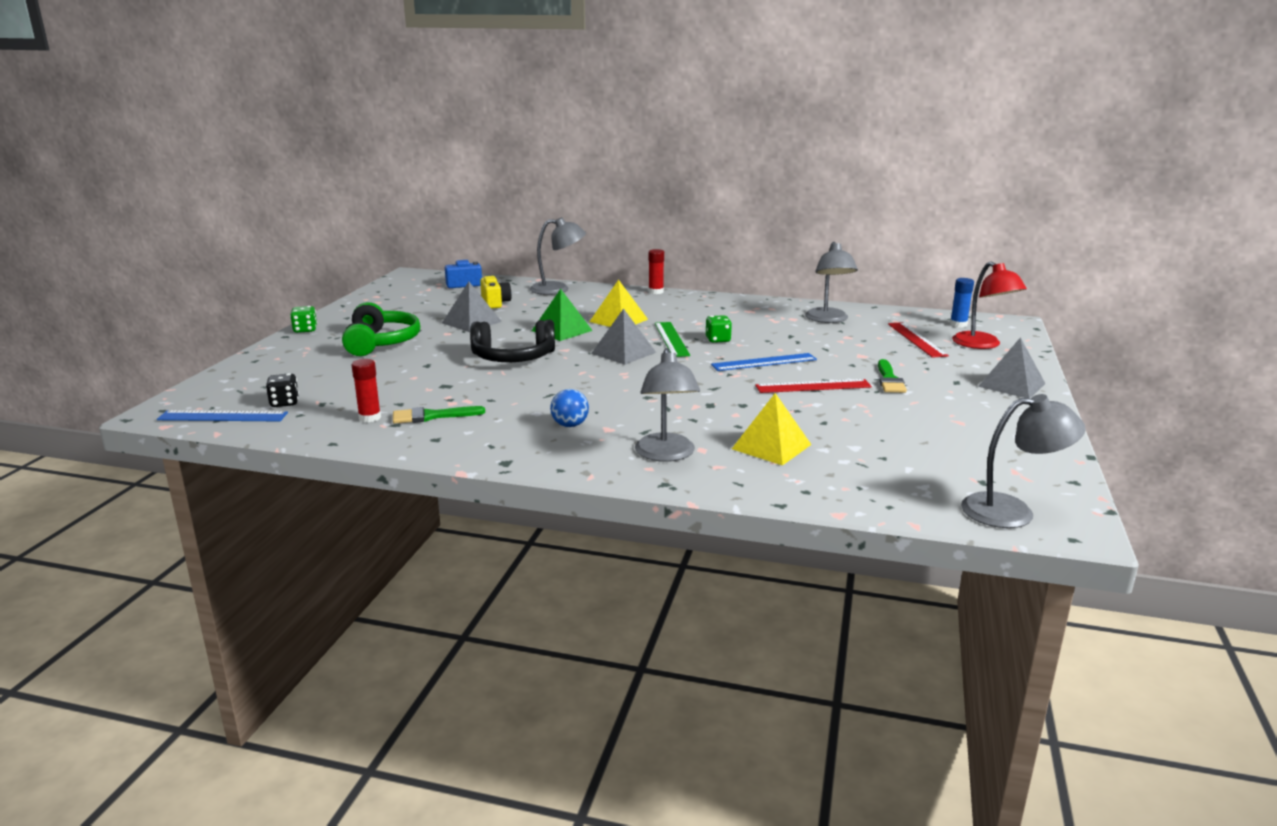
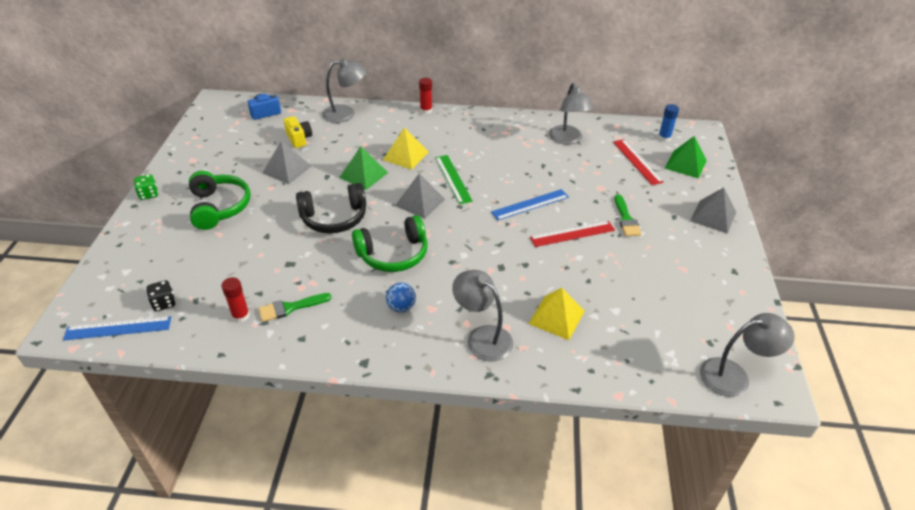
camera: 10 degrees left, 20 degrees up
grey lamp [635,348,700,462] -> grey lamp turned 150 degrees clockwise [452,270,513,362]
green dice [706,315,732,343] -> none
red lamp [952,261,1027,349] -> green pyramid [665,136,707,179]
none -> green headphones [352,215,428,272]

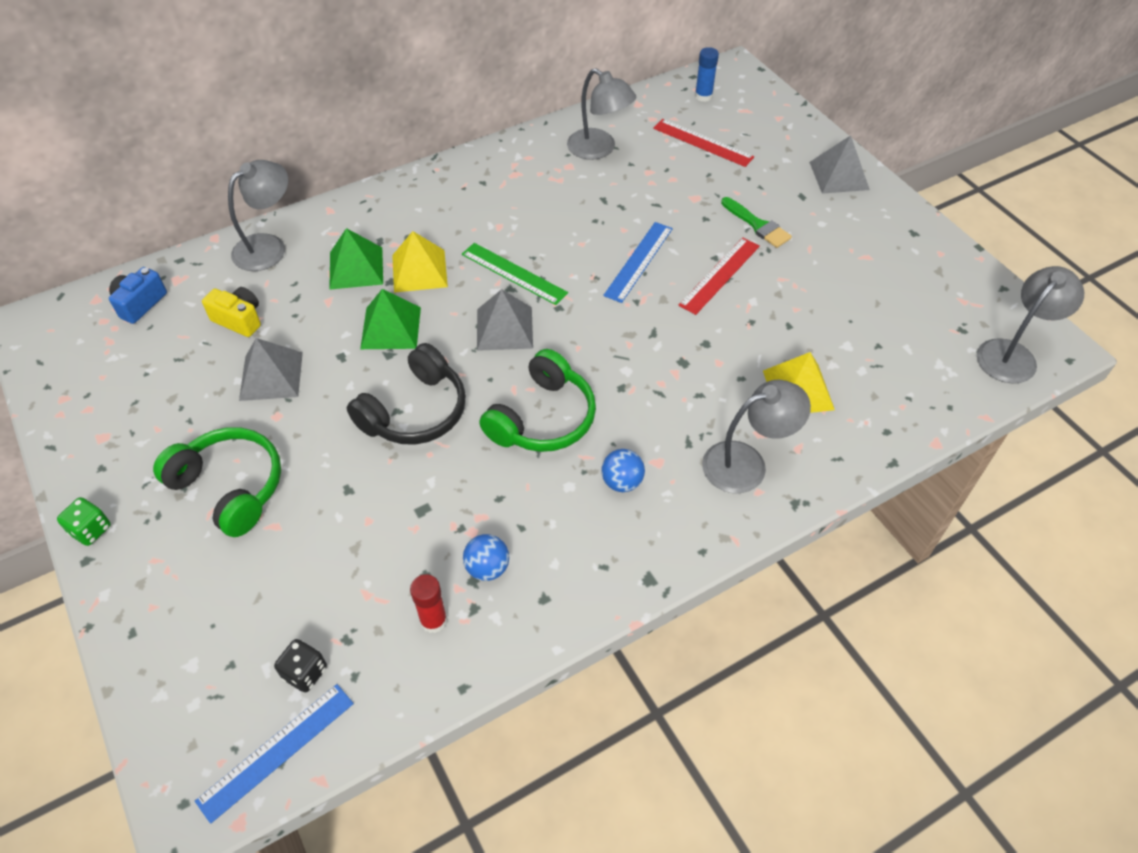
camera: 35 degrees left, 10 degrees up
green brush [259,293,331,322] -> blue ball [463,534,509,581]
red glue stick [419,78,432,114] -> none
grey lamp [452,270,513,362] -> grey lamp turned 150 degrees clockwise [702,380,811,493]
green pyramid [665,136,707,179] -> green pyramid moved to [329,228,383,290]

